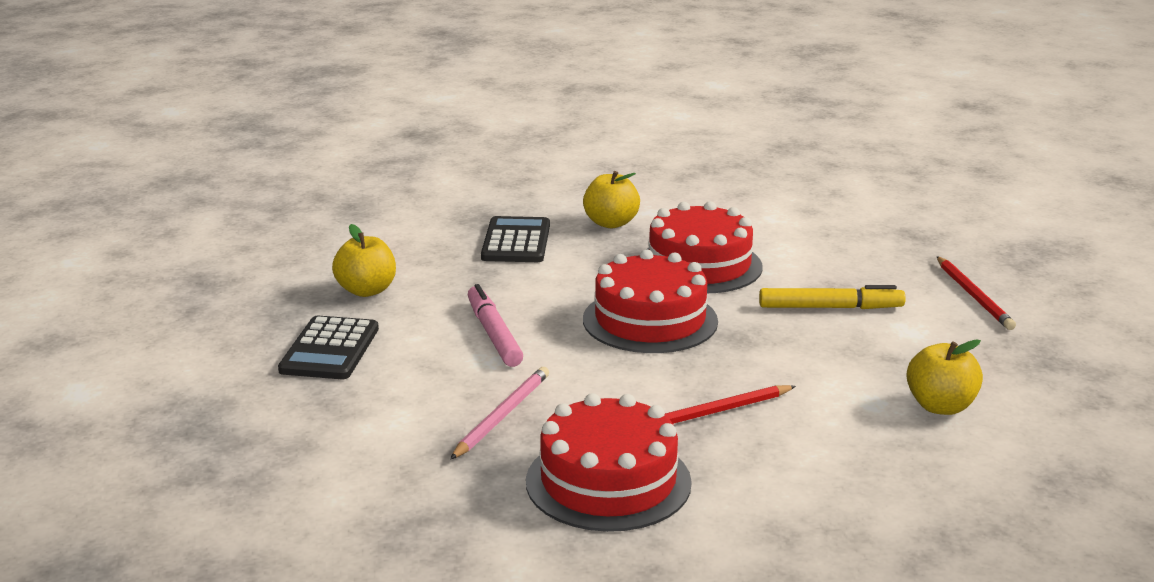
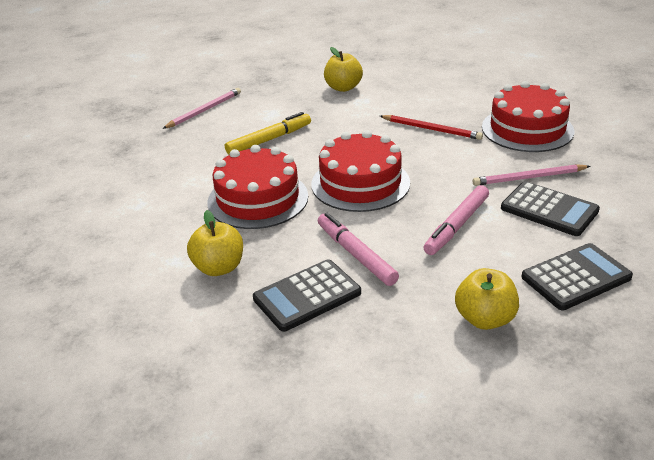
camera: 125 degrees left, 10 degrees up
yellow marker [759,285,906,309] -> yellow marker turned 90 degrees clockwise [225,112,311,155]
red pencil [937,256,1016,330] -> pink pencil [162,88,241,129]
none -> pink marker [318,213,399,286]
none -> black calculator [501,181,600,236]

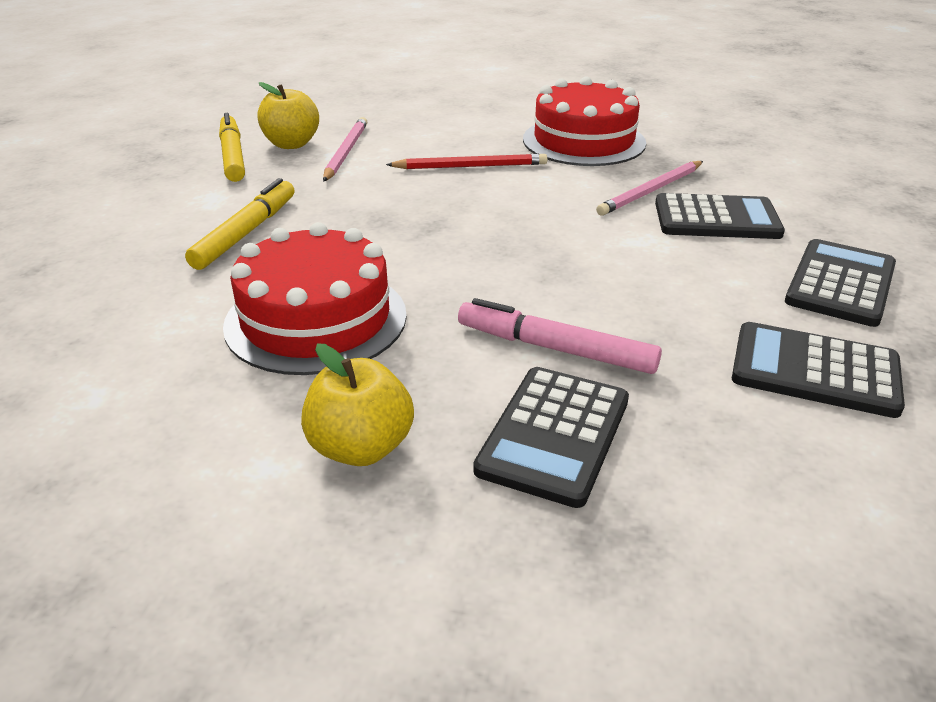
camera: 35 degrees left, 0 degrees up
pink pencil [162,88,241,129] -> pink pencil moved to [323,117,367,182]
red cake [311,130,410,212] -> none
pink marker [423,185,489,255] -> none
yellow apple [455,268,519,330] -> black calculator [732,322,905,418]
none -> yellow marker [219,113,245,182]

